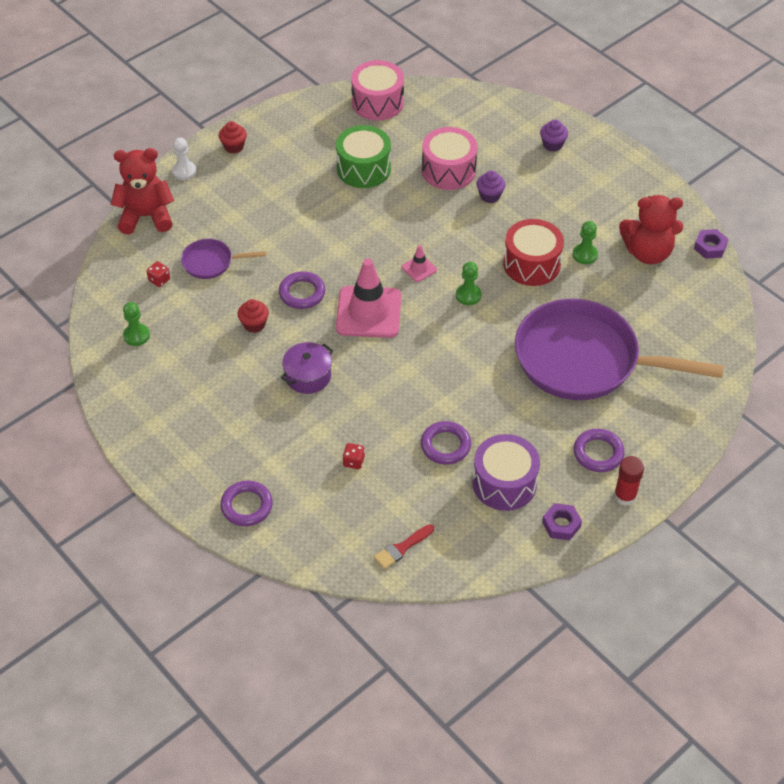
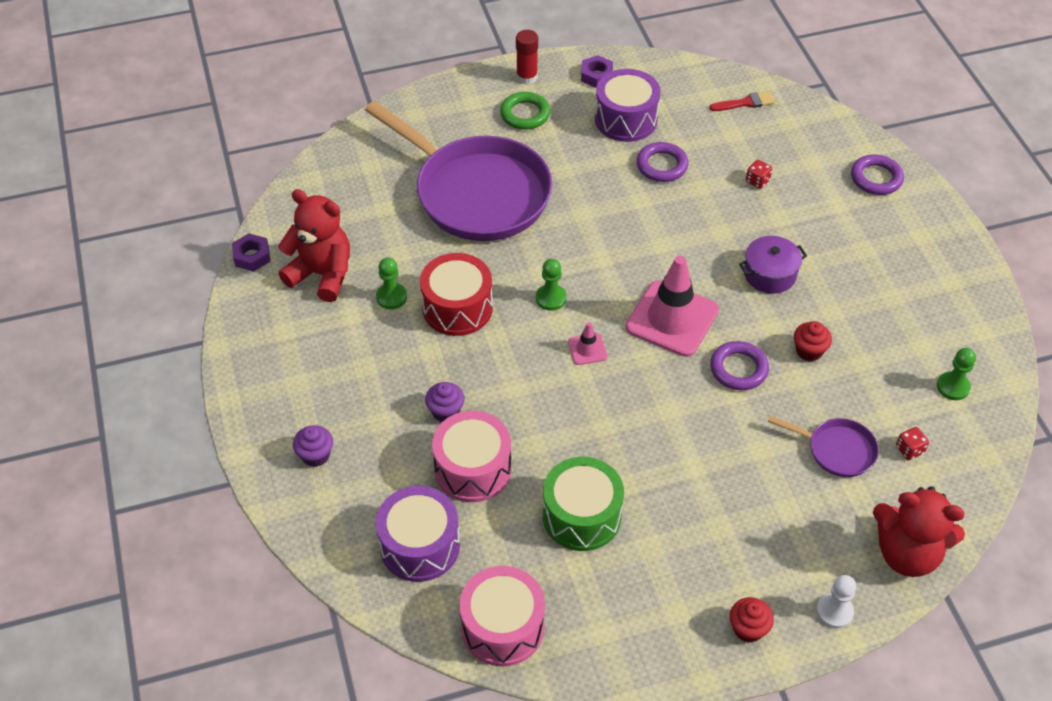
camera: 155 degrees left, 0 degrees up
purple ring [573,429,625,472] -> green ring [500,92,550,130]
none -> purple drum [376,486,460,582]

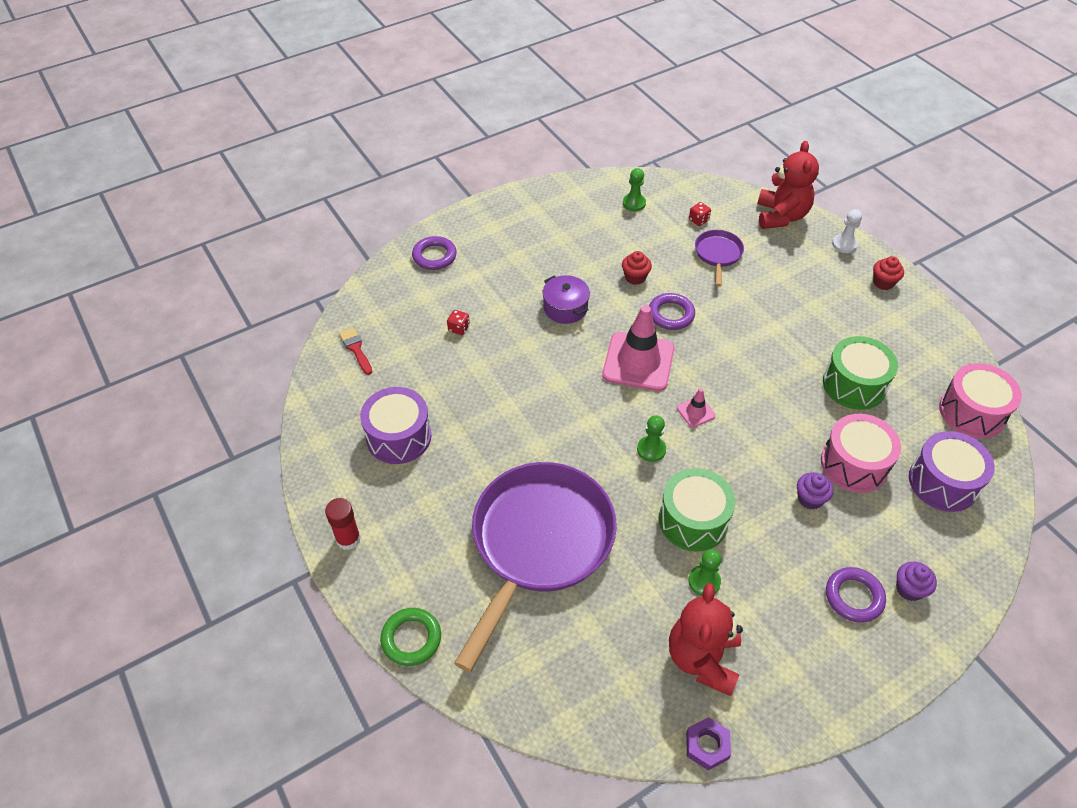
camera: 105 degrees left, 0 degrees up
red drum [420,253,493,336] -> green drum [659,468,735,552]
green ring [500,92,550,130] -> green ring moved to [380,608,441,666]
purple nut [581,55,613,88] -> none
purple ring [637,142,689,182] -> purple ring moved to [826,567,886,623]

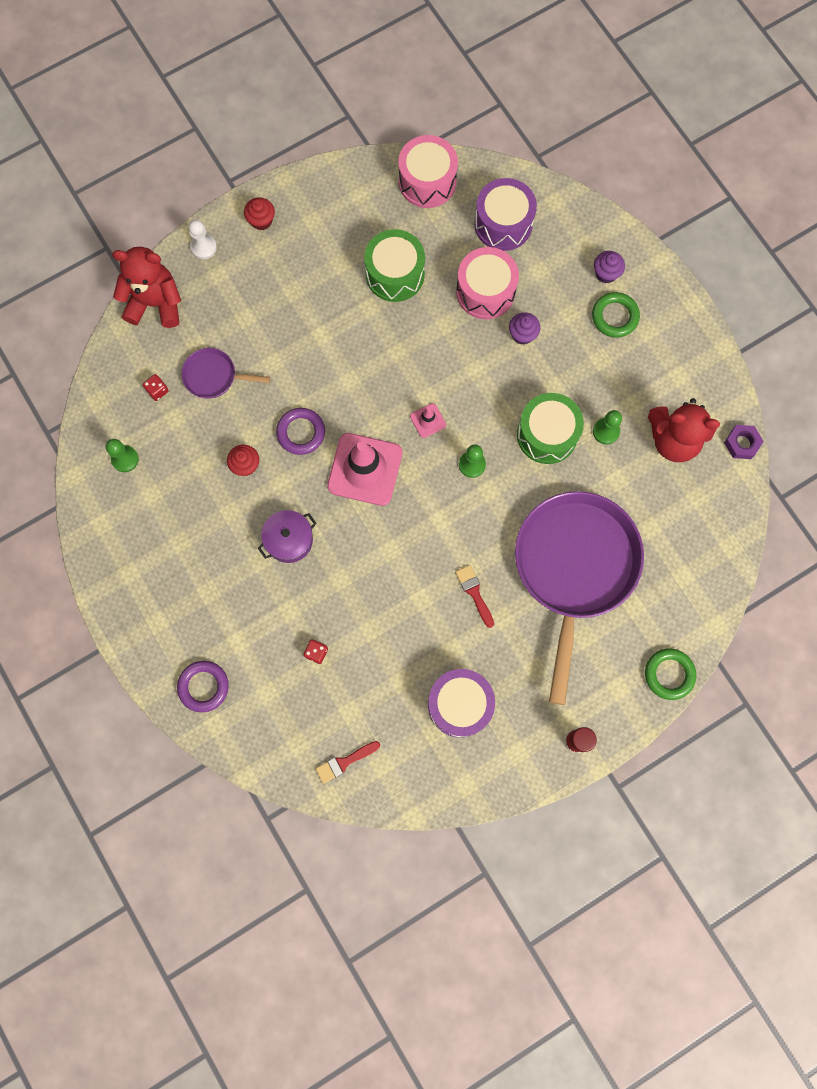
camera: 90 degrees left, 25 degrees up
purple pan [454,462,617,672] -> purple pan turned 75 degrees clockwise [515,491,644,705]
purple ring [826,567,886,623] -> green ring [592,292,640,337]
none -> red brush [455,565,494,628]

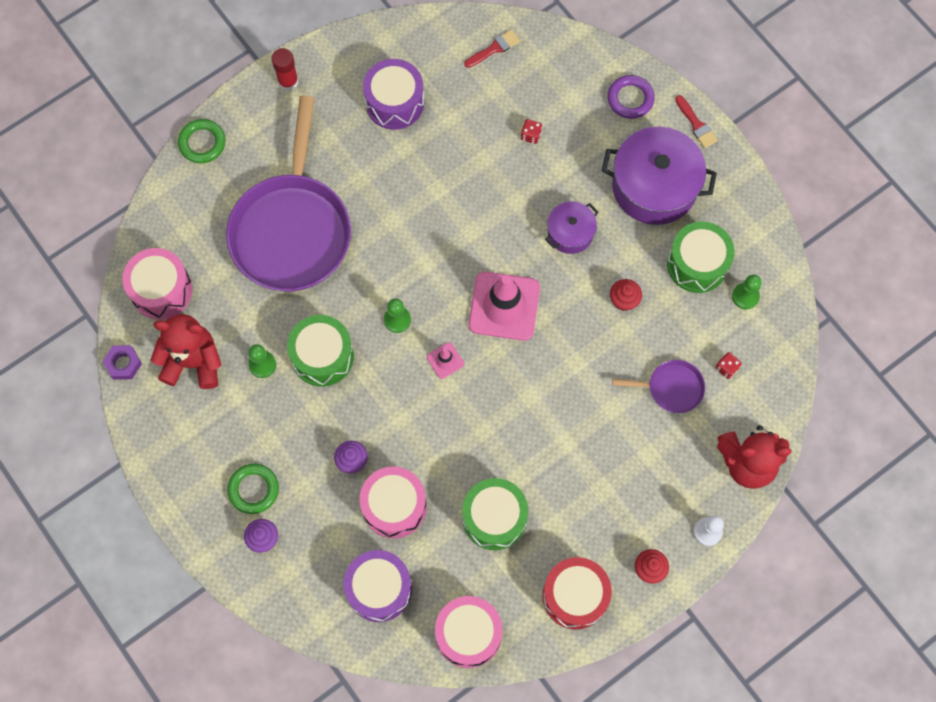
camera: 175 degrees right, 5 degrees down
purple ring [276,408,325,455] -> none
red brush [455,565,494,628] -> red brush moved to [675,95,718,148]
none -> pink drum [122,248,193,320]
none -> red drum [542,557,612,629]
none -> purple pot [602,127,717,225]
none -> green drum [667,221,735,293]

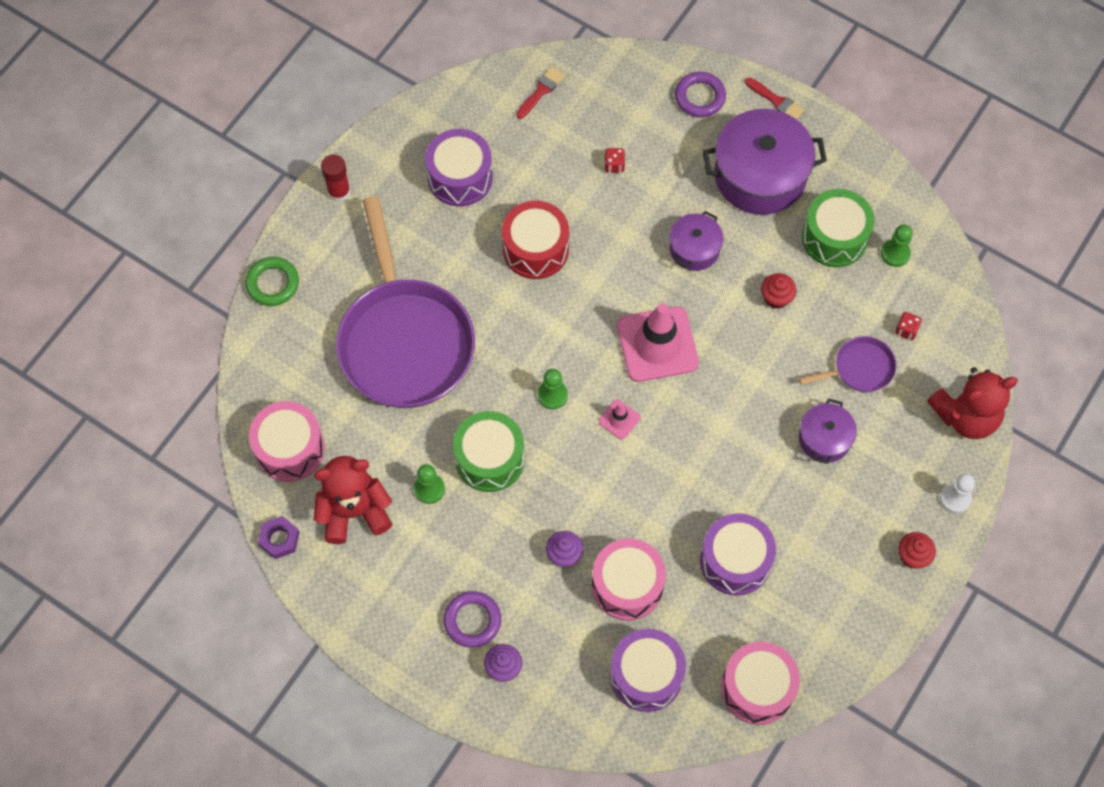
camera: 20 degrees left, 5 degrees down
green ring [227,464,279,514] -> purple ring [443,591,501,648]
green drum [462,478,528,550] -> purple drum [700,513,776,595]
red drum [542,557,612,629] -> red drum moved to [502,201,569,279]
none -> purple pot [799,398,857,464]

